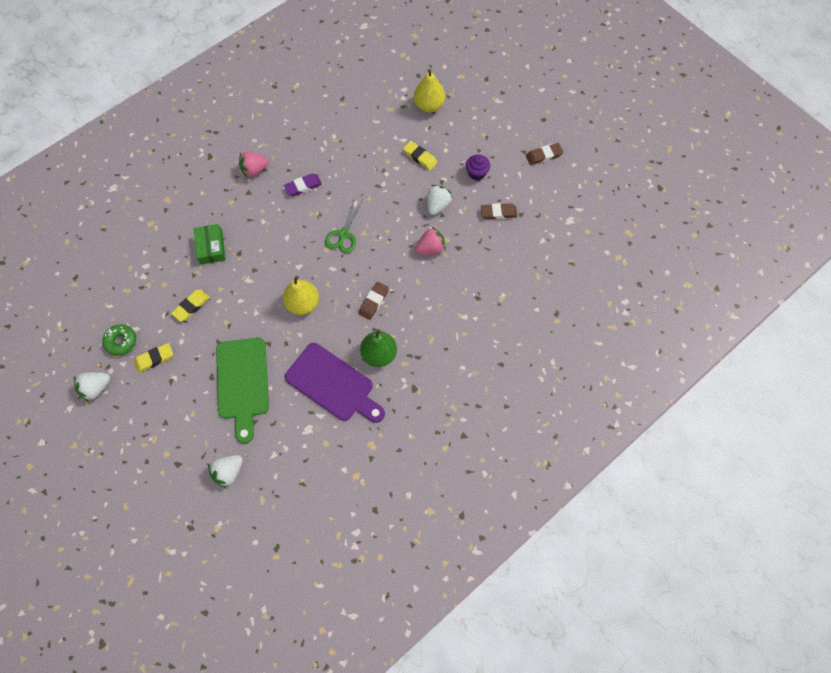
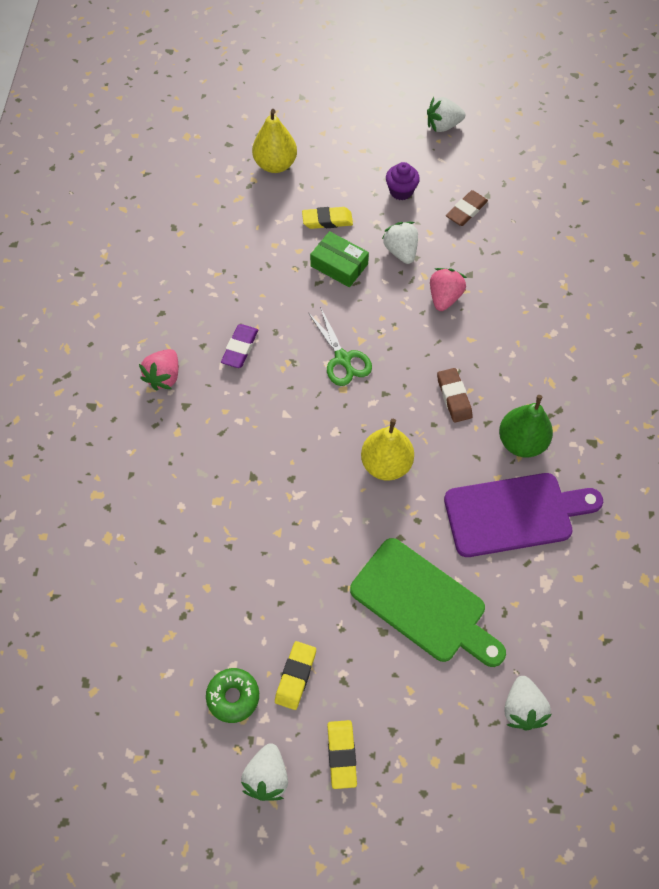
camera: 45 degrees left, 5 degrees down
yellow eraser [171,289,210,322] -> yellow eraser moved to [327,720,357,789]
green box [194,224,226,265] -> green box moved to [310,231,369,287]
brown eraser [526,143,563,165] -> white strawberry [427,97,465,132]

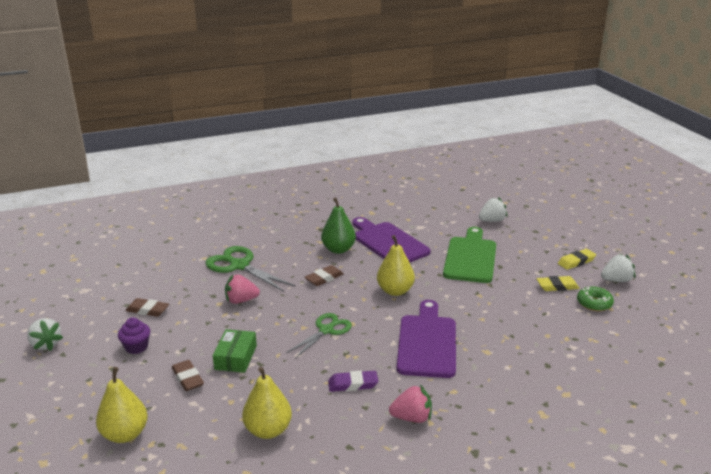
camera: 115 degrees left, 35 degrees down
yellow eraser [302,207,353,229] -> brown eraser [172,360,204,391]
white strawberry [382,222,418,264] -> none
none -> green scissors [206,246,295,292]
none -> yellow pear [242,367,292,439]
none -> purple cutting board [397,300,456,378]

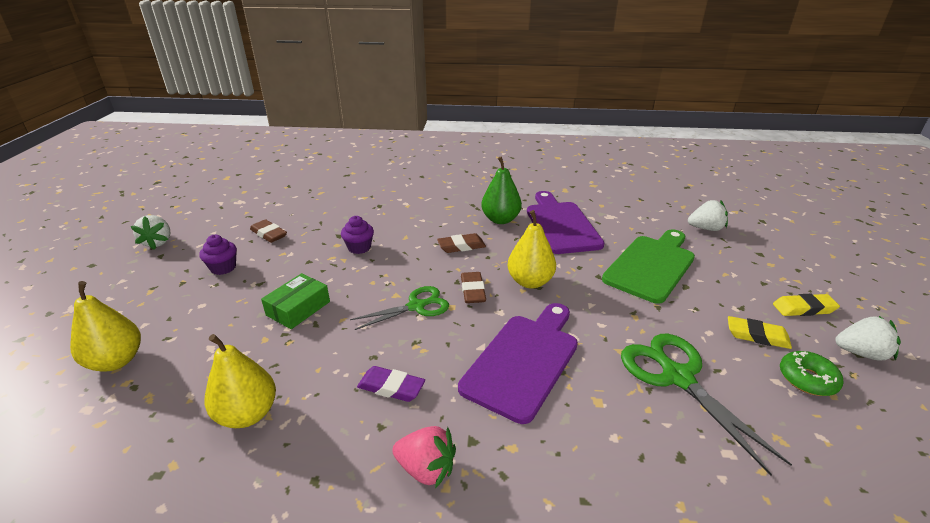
camera: 25 degrees right, 5 degrees up
brown eraser [172,360,204,391] -> brown eraser moved to [461,272,486,303]
green scissors [206,246,295,292] -> green scissors moved to [621,334,792,475]
pink strawberry [225,275,260,304] -> purple cupcake [341,216,374,254]

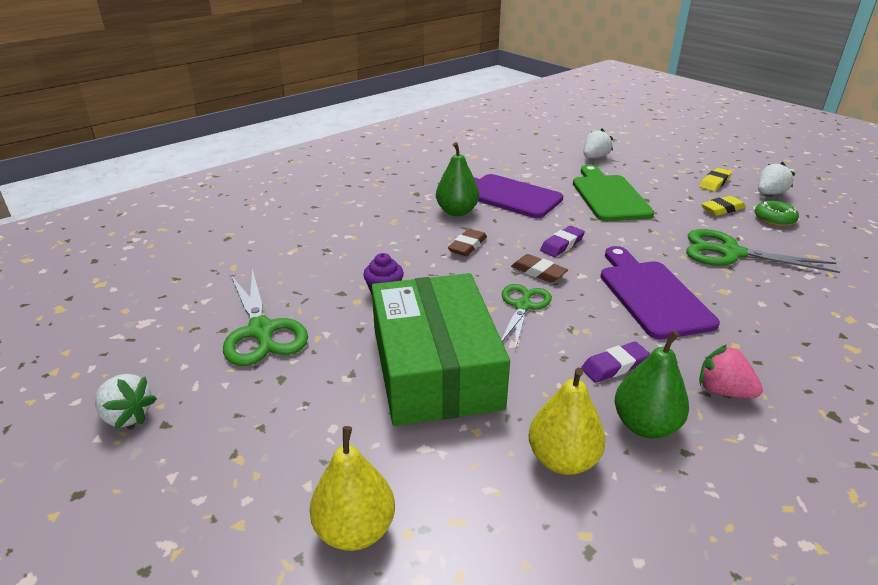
camera: 45 degrees left, 0 degrees up
purple cupcake [200,235,237,275] -> none
brown eraser [250,219,287,243] -> green scissors [223,269,308,366]
green box [261,273,330,329] -> green box [371,273,510,426], size x2.32
pink strawberry [392,426,456,488] -> pink strawberry turned 120 degrees counterclockwise [699,345,763,398]
yellow pear [508,210,556,289] -> purple eraser [540,226,585,257]
none -> green pear [615,331,689,439]

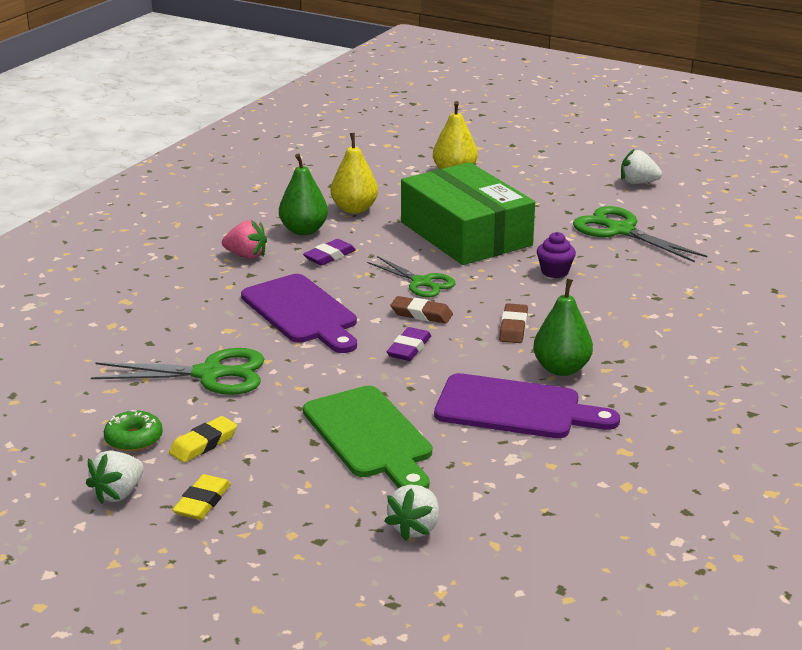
camera: 160 degrees right, 5 degrees down
green scissors [501,284,552,350] -> green scissors turned 45 degrees counterclockwise [367,256,456,297]

